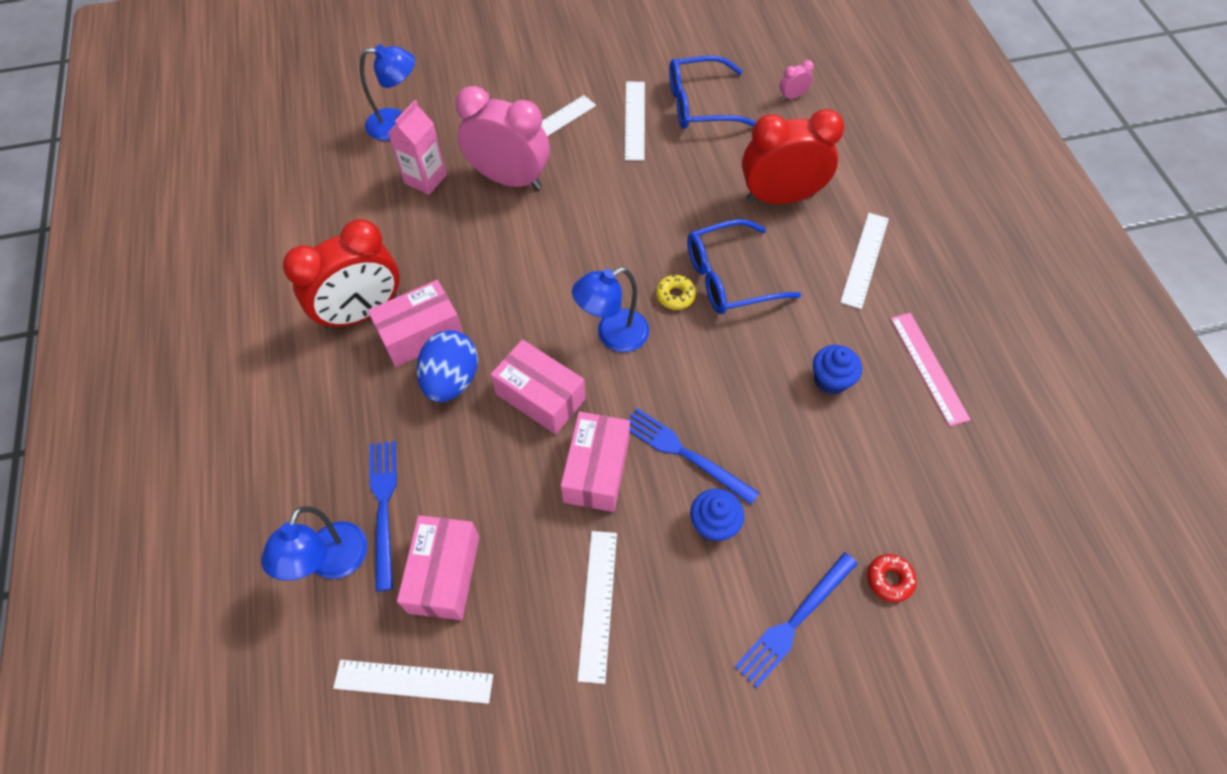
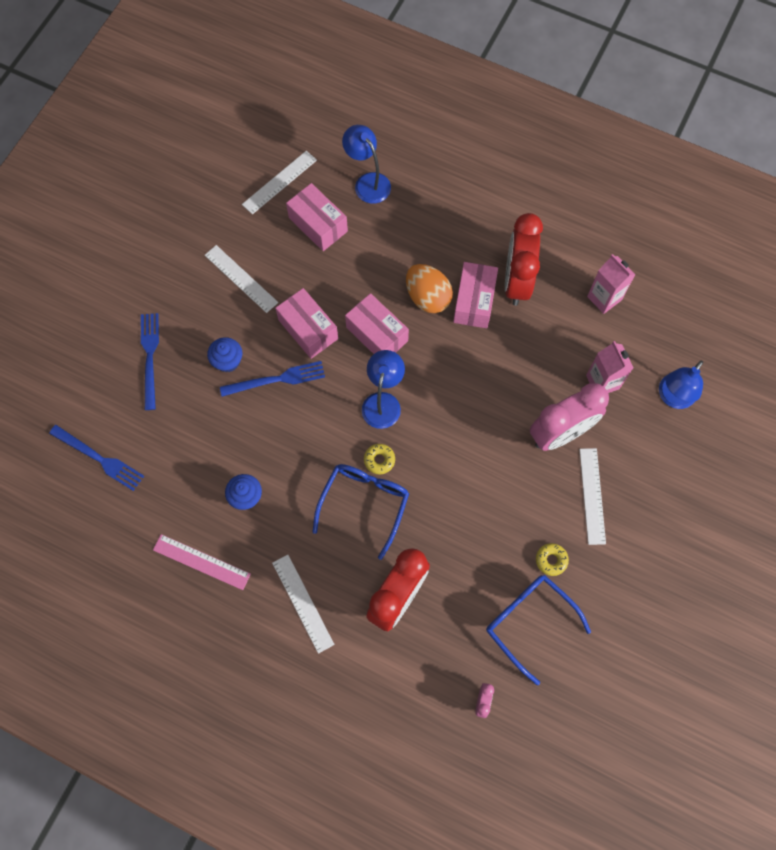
camera: 130 degrees right, 10 degrees up
blue fork [370,441,397,591] -> blue fork moved to [49,425,144,491]
blue egg [416,330,478,402] -> orange egg [406,264,453,313]
pink box [491,340,586,434] -> pink box turned 60 degrees clockwise [345,293,409,354]
white ruler [625,82,645,161] -> yellow donut [536,543,569,576]
blue glasses [669,56,756,129] -> blue glasses turned 75 degrees counterclockwise [486,575,591,685]
red donut [867,554,917,602] -> none
none -> pink carton [587,254,635,314]

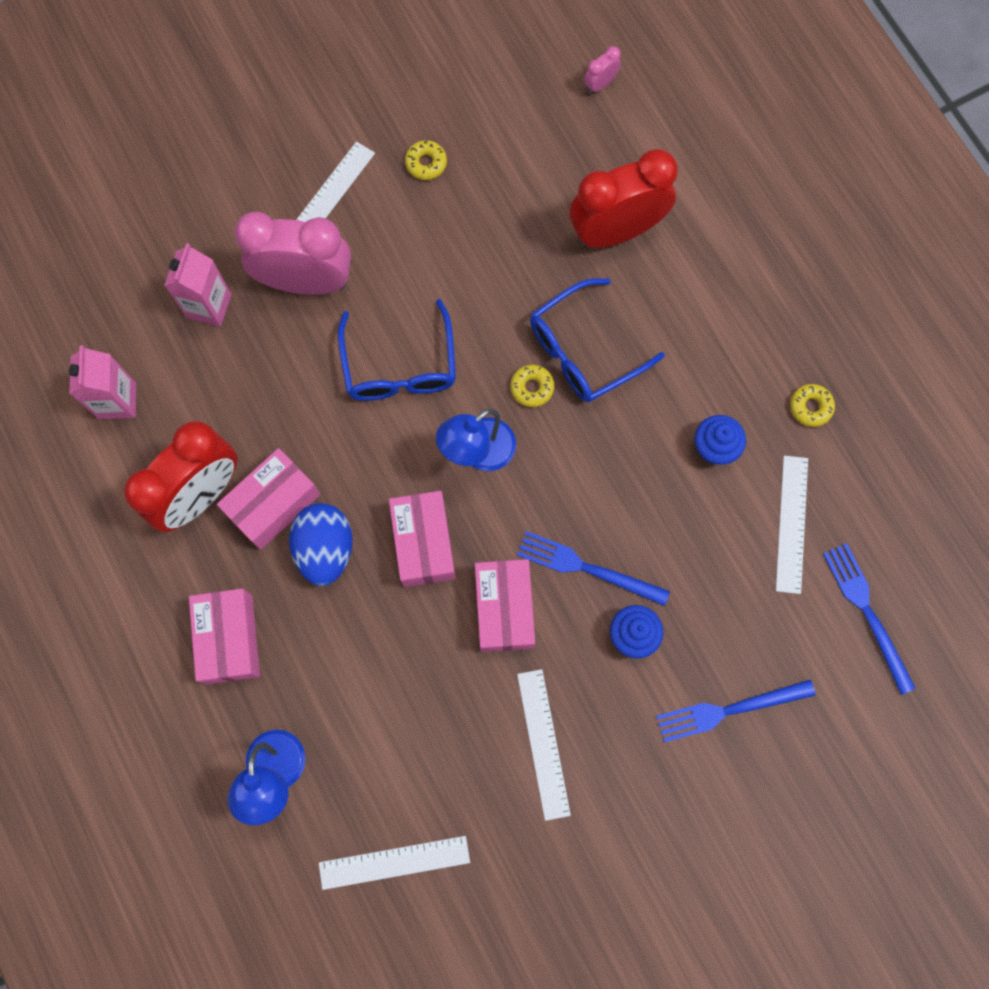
camera: 145 degrees left, 5 degrees up
blue fork [141,313,159,410] -> blue fork turned 45 degrees clockwise [656,680,816,742]
pink ruler [153,534,251,590] -> yellow donut [790,384,835,427]
white ruler [272,555,335,654] -> white ruler moved to [776,456,808,594]
pink box [286,183,348,251] -> pink box moved to [189,588,260,685]
orange egg [406,264,453,313] -> blue egg [289,503,353,586]
blue glasses [486,575,591,685] -> blue glasses moved to [338,299,456,401]
blue lamp [659,361,703,409] -> none

